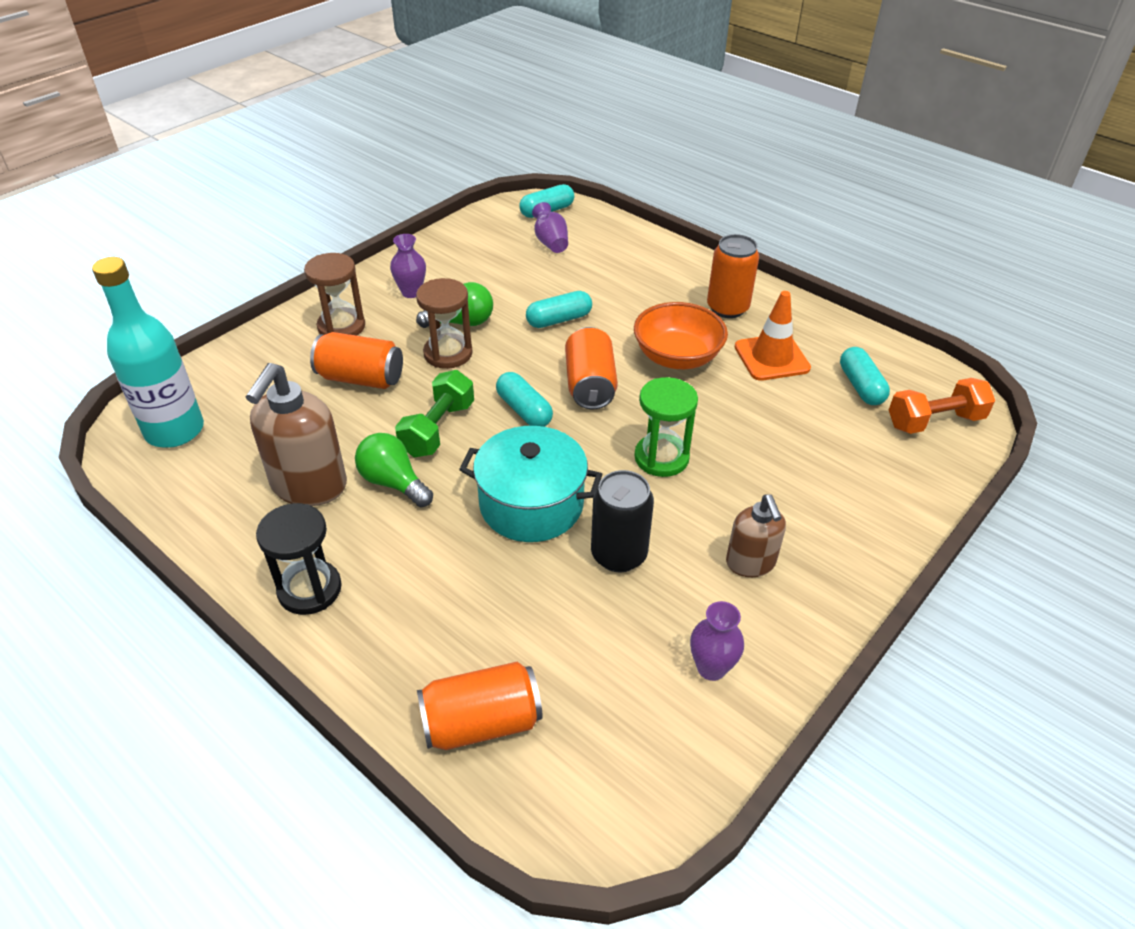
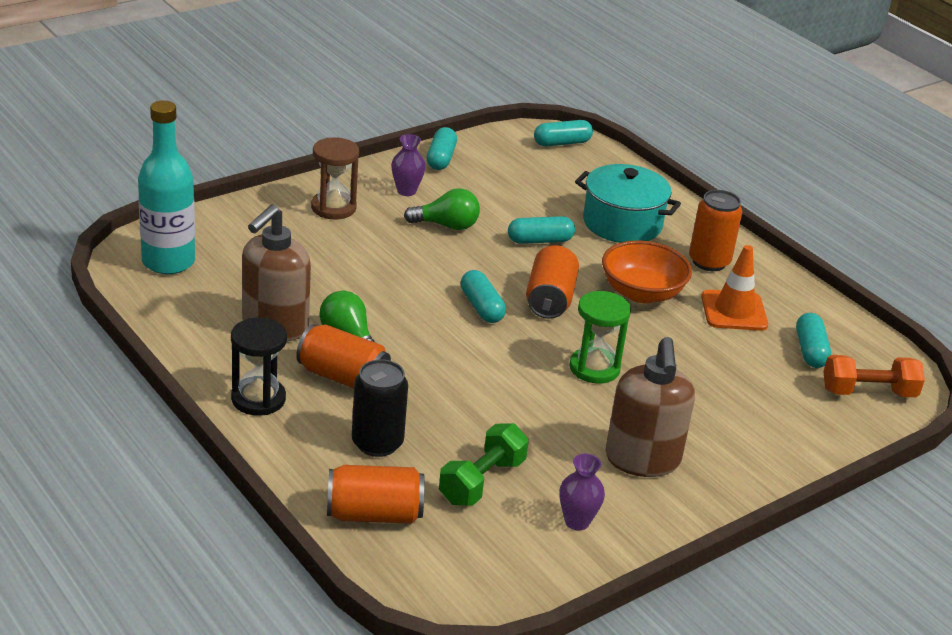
camera: 10 degrees right, 10 degrees down
orange can [310,332,403,389] -> orange can moved to [296,324,391,388]
green dumbbell [395,370,474,457] -> green dumbbell moved to [439,423,529,506]
brown hourglass [416,278,473,369] -> none
turquoise pot [459,426,603,542] -> turquoise pot moved to [575,164,681,243]
purple vase [532,202,568,253] -> none
black can [591,470,654,572] -> black can moved to [352,359,408,457]
brown soap dispenser [726,495,786,577] -> brown soap dispenser [605,337,695,477], size x1.66
none -> turquoise capsule [427,127,457,170]

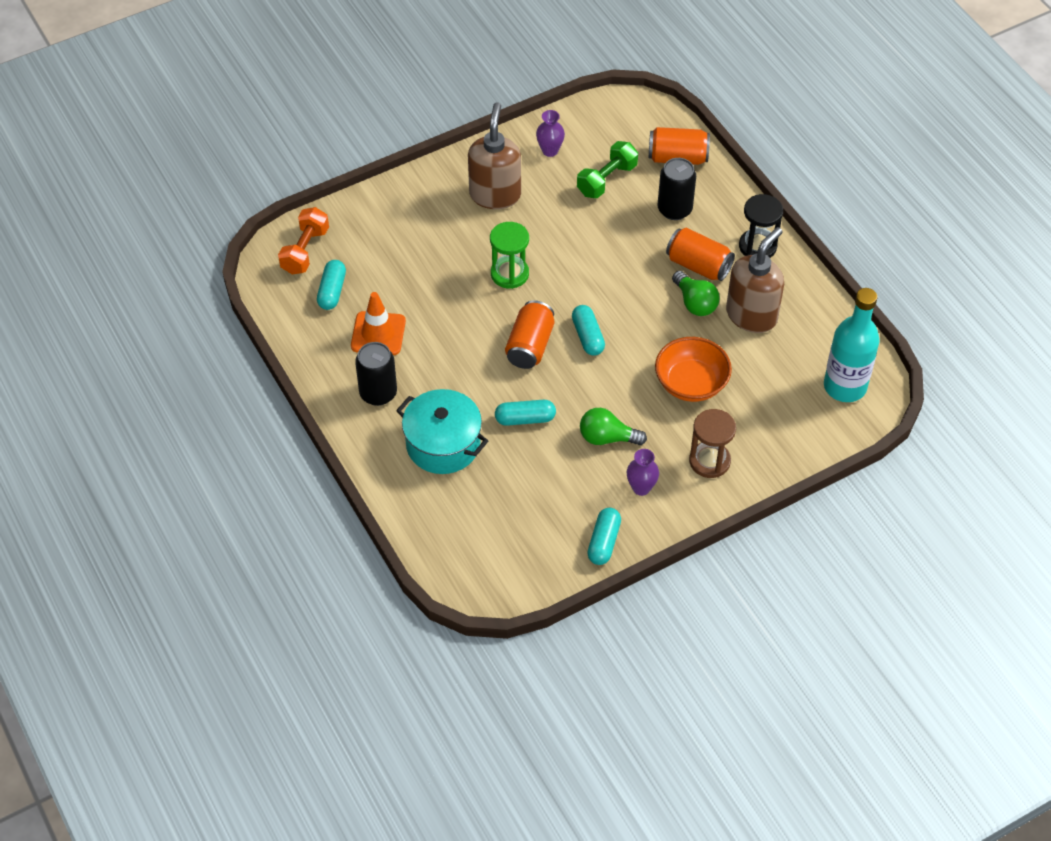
camera: 170 degrees left, 20 degrees up
turquoise capsule [534,120,593,146] -> none
orange bowl [602,240,692,304] -> orange bowl moved to [655,337,732,402]
orange can [689,190,742,271] -> black can [355,342,397,406]
orange dumbbell [823,355,925,397] -> orange dumbbell turned 75 degrees counterclockwise [278,207,329,274]

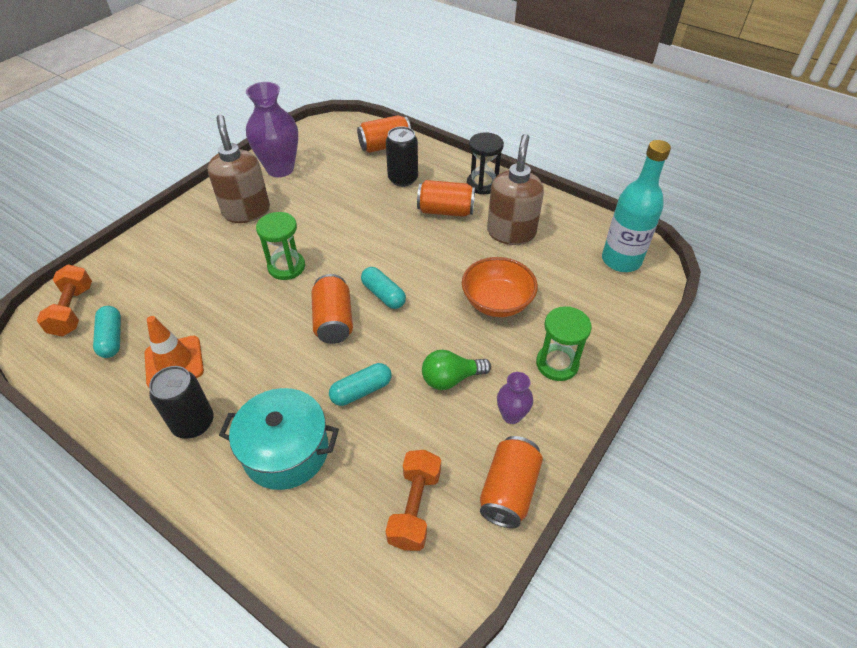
camera: 25 degrees left, 5 degrees down
purple vase [536,110,565,157] -> purple vase [246,82,298,177], size x1.99
green dumbbell [577,141,638,198] -> none
turquoise capsule [587,508,621,565] -> orange can [480,436,543,528]
green light bulb [672,271,719,316] -> none
brown hourglass [689,409,736,478] -> green hourglass [536,306,592,381]
none -> orange dumbbell [385,450,441,551]

